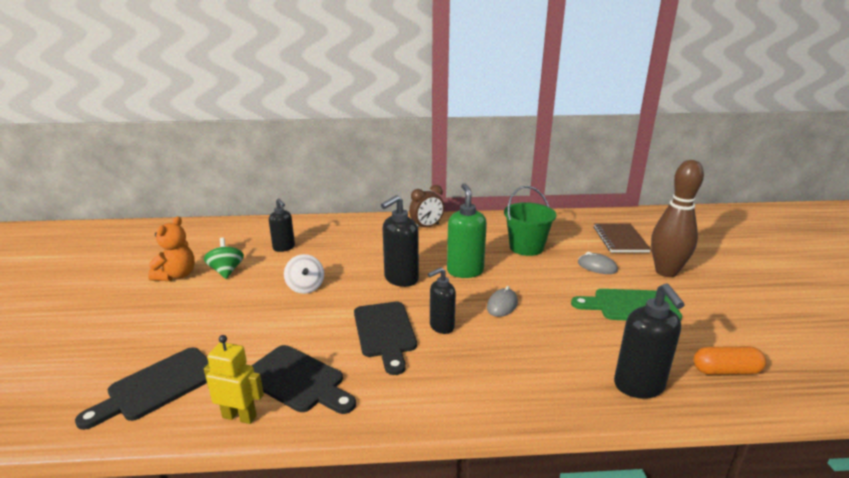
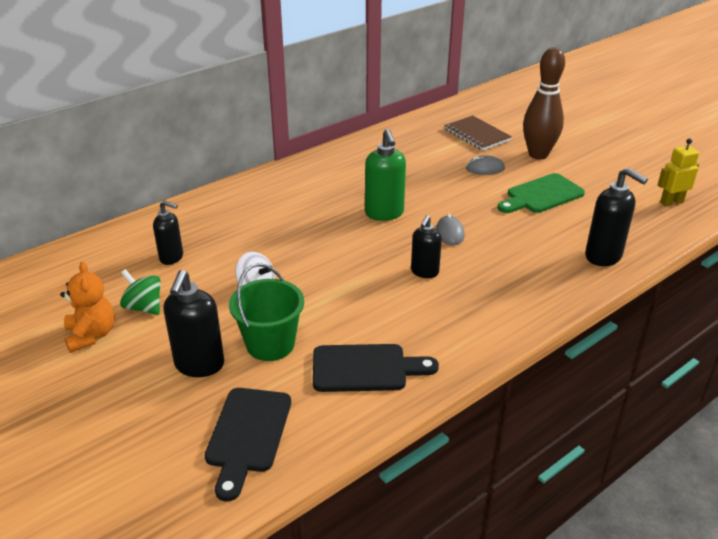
camera: 35 degrees left, 10 degrees up
yellow robot [204,335,264,424] -> yellow robot moved to [658,138,699,206]
black cutting board [354,302,417,375] -> none
black soap dispenser [381,195,419,287] -> black soap dispenser moved to [164,270,224,377]
brown clock [409,185,444,228] -> none
green soap dispenser [447,183,487,278] -> green soap dispenser turned 150 degrees counterclockwise [365,129,406,221]
green bucket [504,186,556,256] -> green bucket moved to [229,263,304,361]
orange capsule [694,346,766,375] -> none

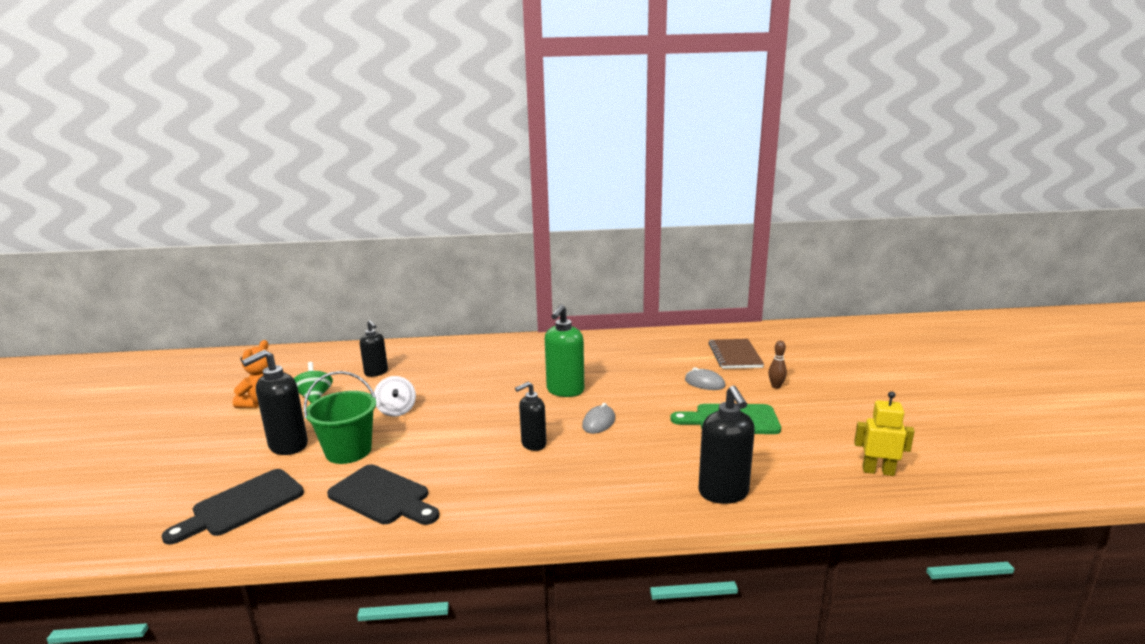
camera: 35 degrees right, 15 degrees down
brown bowling pin [523,47,565,160] -> brown bowling pin [768,341,787,389], size x0.41

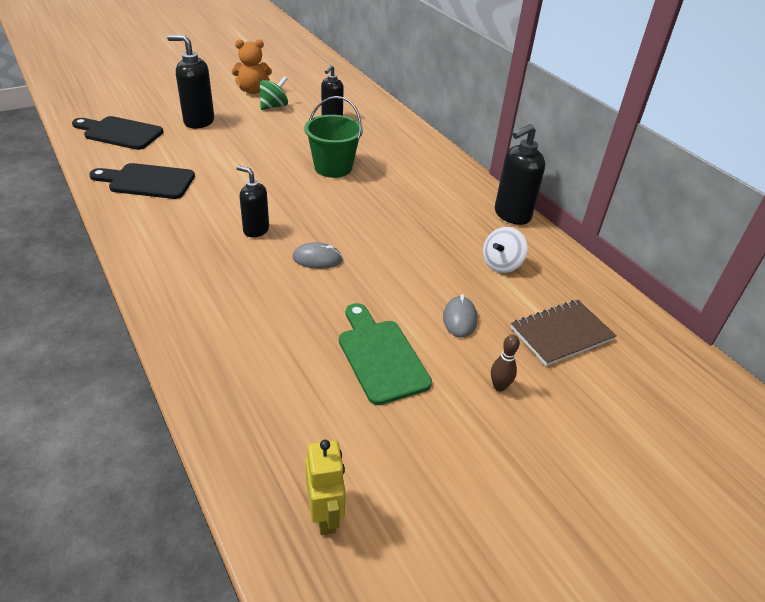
camera: 60 degrees right, 20 degrees up
green bucket [303,371,376,464] -> green bucket moved to [304,96,363,178]
black cutting board [327,464,439,525] -> black cutting board turned 90 degrees clockwise [89,163,195,199]
white spinning top [374,376,416,417] -> white spinning top moved to [483,227,528,273]
green soap dispenser [545,304,584,397] -> none
black soap dispenser [698,386,755,504] -> black soap dispenser moved to [495,124,545,225]

